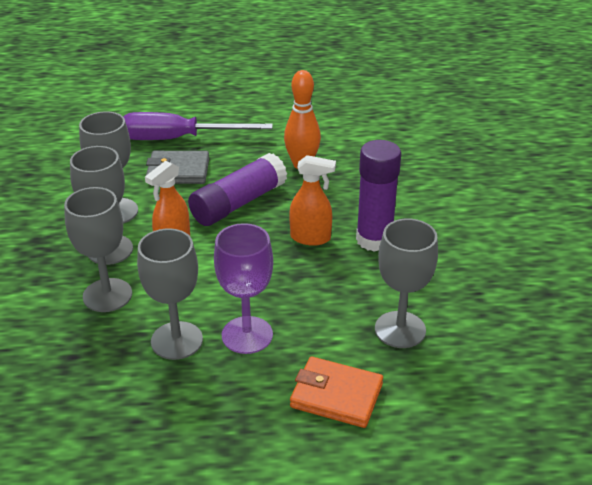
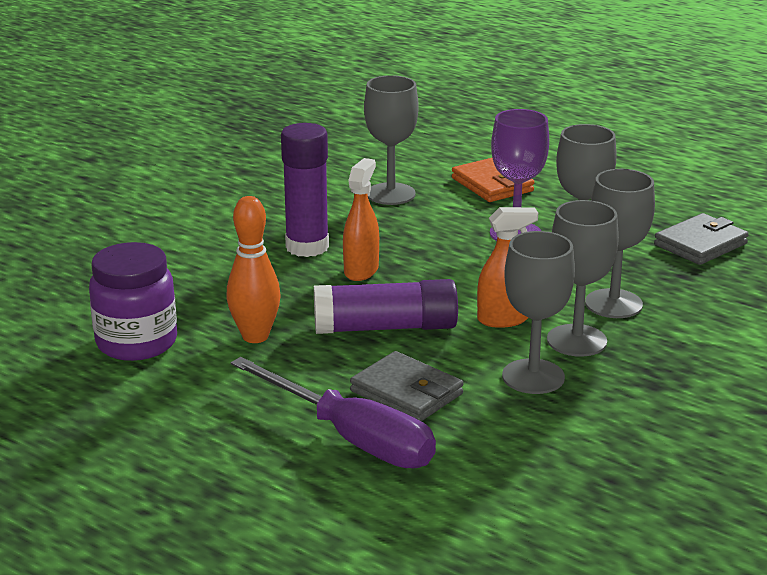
camera: 140 degrees left, 10 degrees down
orange spray bottle [290,155,336,246] -> orange spray bottle turned 60 degrees clockwise [343,158,379,281]
none -> purple jar [89,242,177,361]
none -> grey wallet [654,213,749,265]

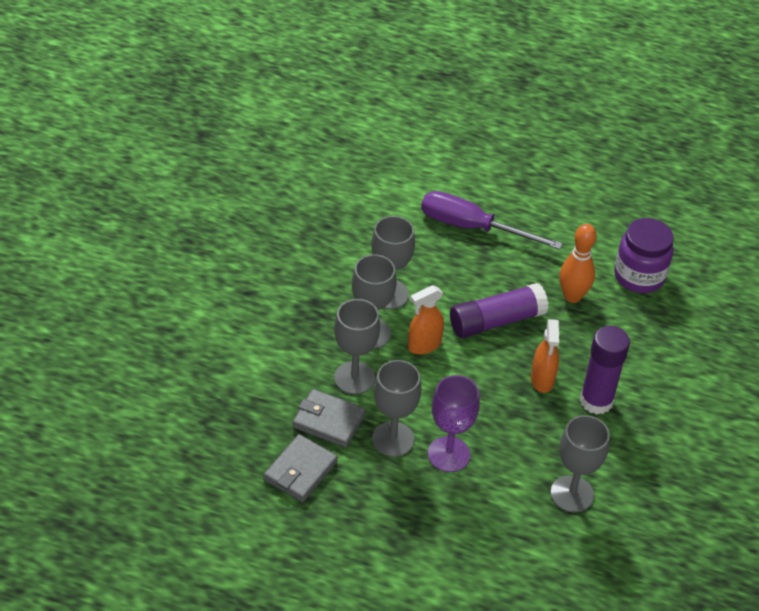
camera: 160 degrees right, 20 degrees up
grey wallet [350,351,464,421] -> grey wallet moved to [292,389,366,448]
orange wallet [452,158,534,202] -> none

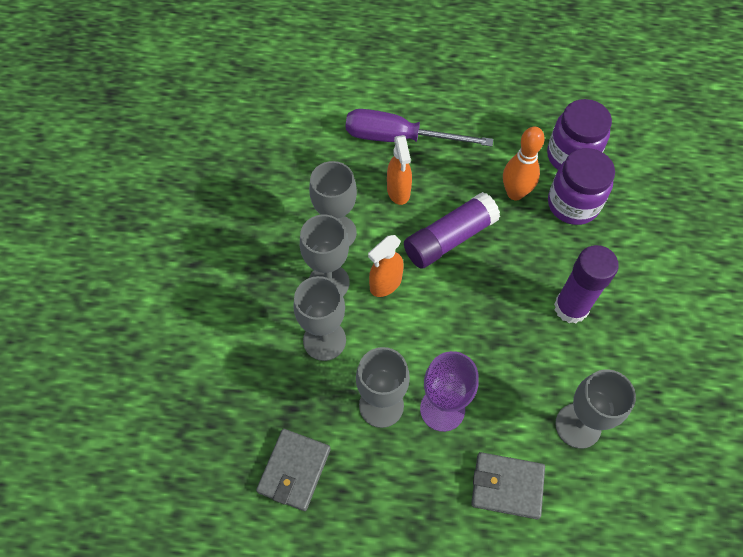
camera: 10 degrees left, 15 degrees up
grey wallet [292,389,366,448] -> grey wallet moved to [471,452,545,519]
orange spray bottle [531,319,559,393] -> orange spray bottle moved to [387,135,412,205]
none -> purple jar [548,148,615,225]

